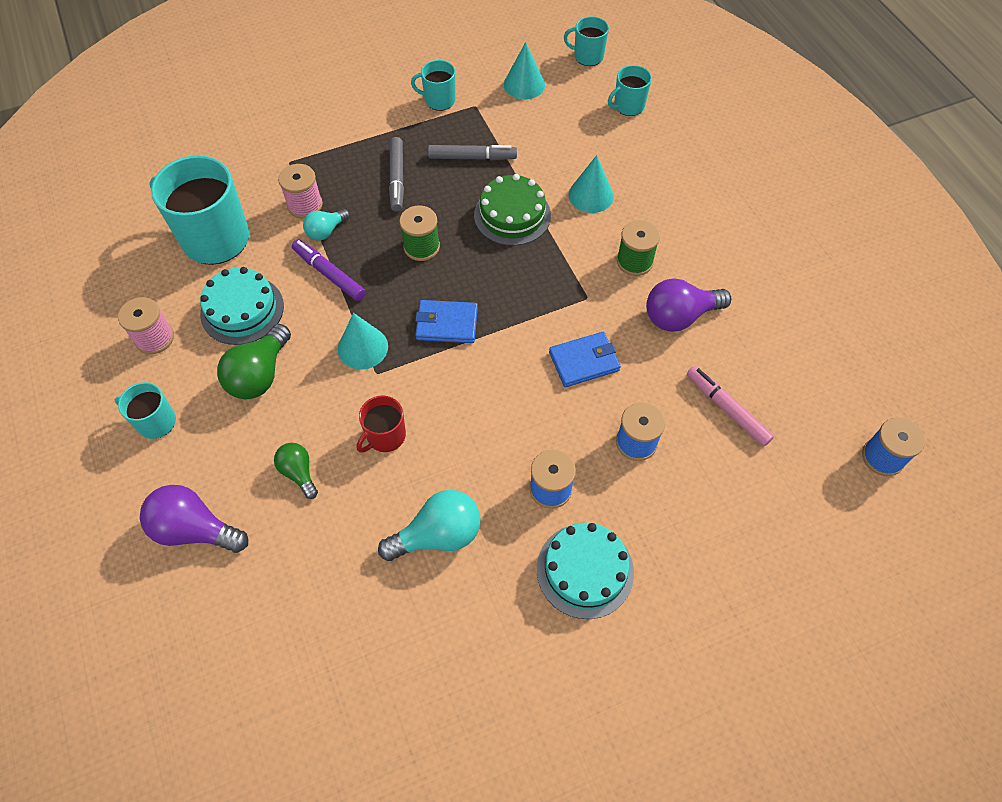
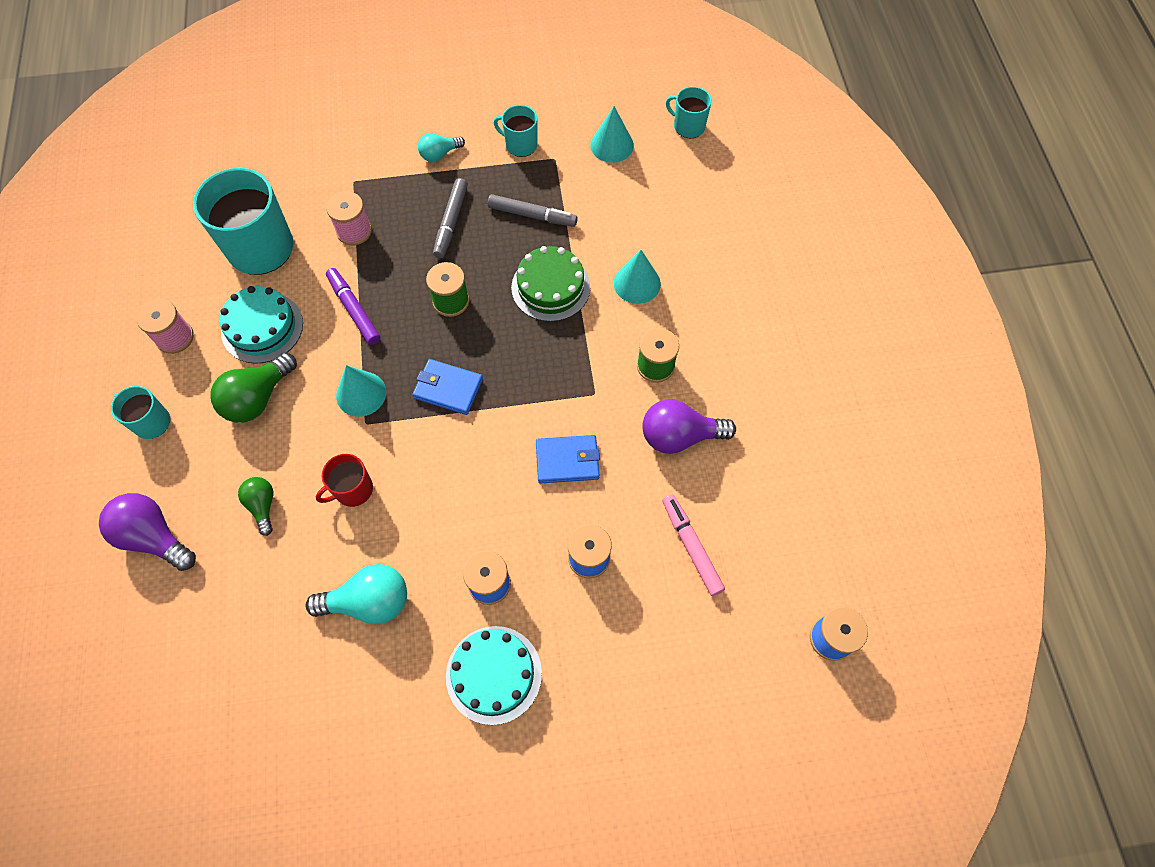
camera: 15 degrees right, 5 degrees up
turquoise light bulb [303,209,350,241] -> turquoise light bulb moved to [418,133,465,162]
turquoise mug [608,65,652,116] -> none

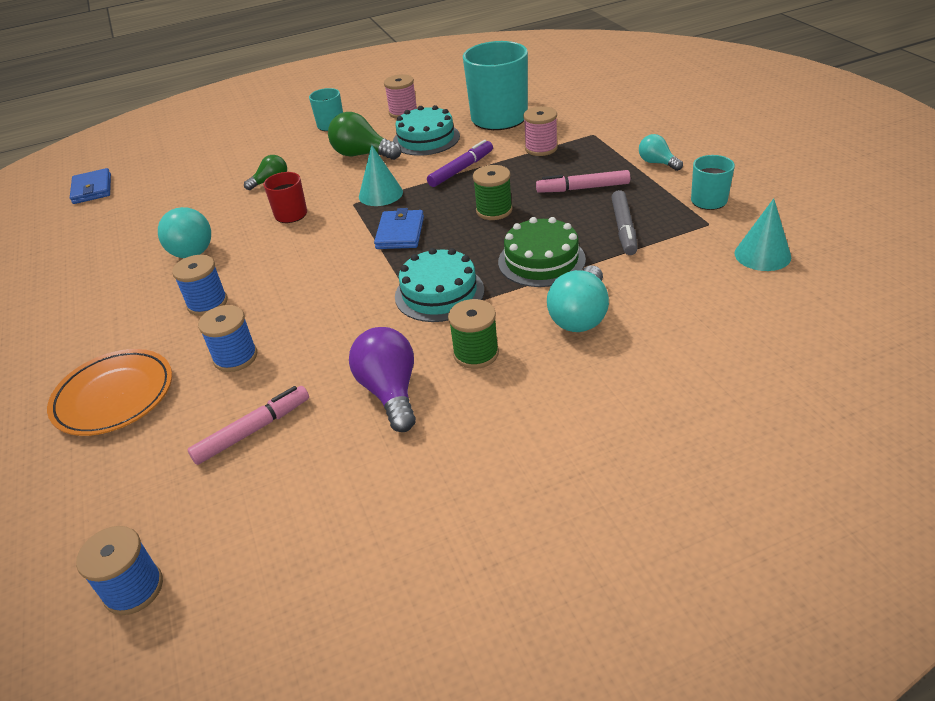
camera: 80 degrees right, 25 degrees down
purple light bulb [99,493,196,571] -> none
grey marker [433,178,468,258] -> pink marker [536,170,630,193]
turquoise cake [446,626,542,725] -> turquoise cake moved to [395,248,484,322]
blue wallet [536,435,600,484] -> blue wallet moved to [70,168,111,204]
turquoise cone [614,250,661,304] -> turquoise light bulb [547,265,609,332]
turquoise mug [666,87,712,138] -> none
none -> orange plate [47,349,172,436]

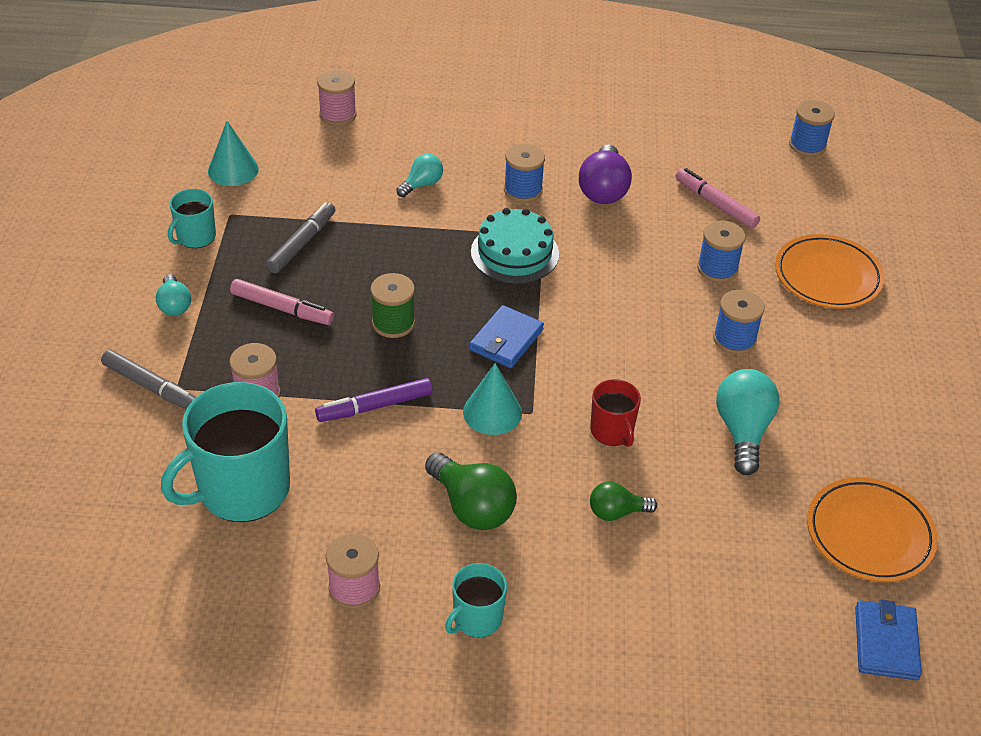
camera: 160 degrees left, 5 degrees up
pink marker [187,386,309,465] -> pink marker turned 60 degrees clockwise [675,168,760,229]
turquoise cake [393,105,460,156] -> none
green spool [448,299,499,369] -> blue spool [504,144,545,203]
green cake [498,217,586,287] -> none
turquoise light bulb [547,265,609,332] -> turquoise light bulb [396,154,443,197], size x0.60
none -> grey marker [101,350,196,409]
none -> pink spool [317,70,356,126]
none -> orange plate [807,477,938,582]

